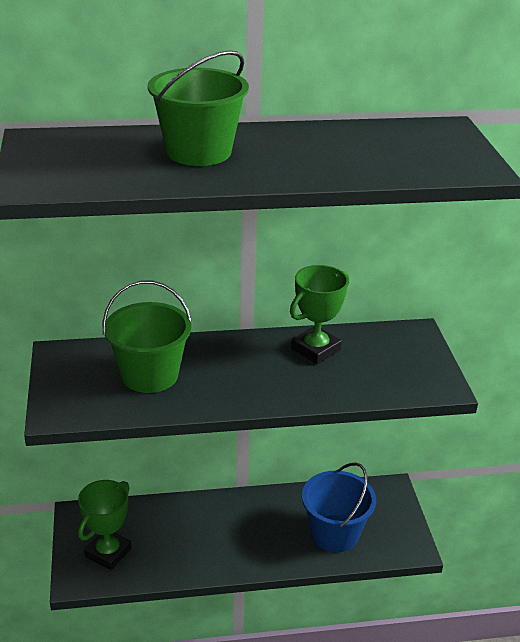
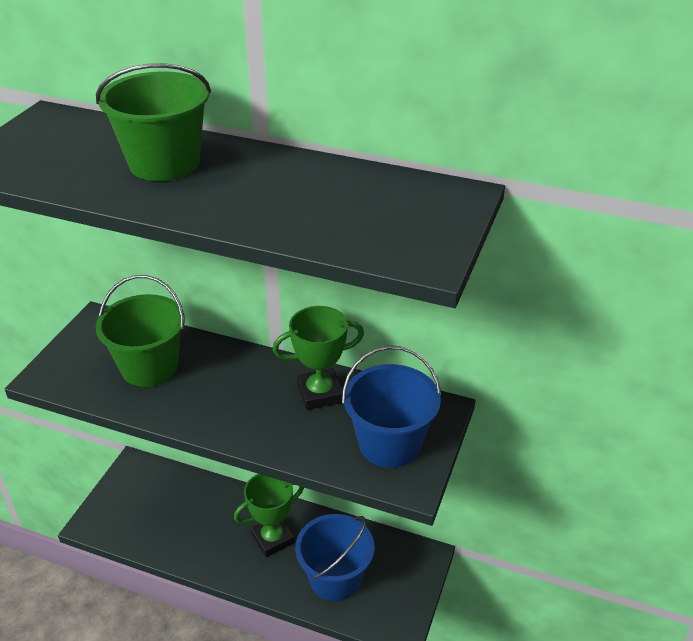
camera: 30 degrees right, 5 degrees up
green trophy [78,480,131,570] -> green trophy moved to [234,474,304,557]
none -> blue bucket [342,346,441,468]

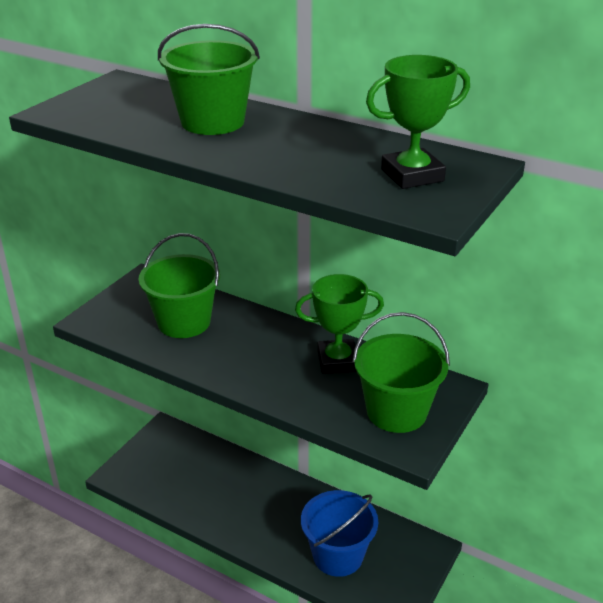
camera: 10 degrees right, 5 degrees down
green trophy [234,474,304,557] -> green trophy moved to [366,55,470,189]
blue bucket [342,346,441,468] -> green bucket [353,312,450,433]

